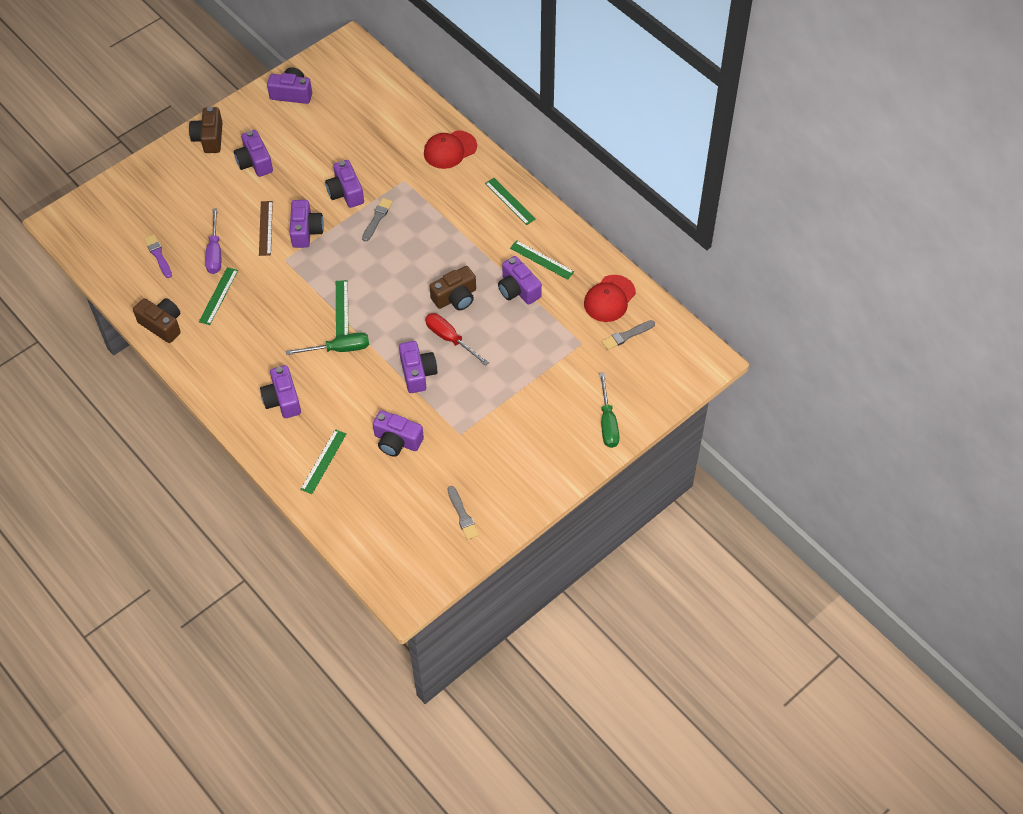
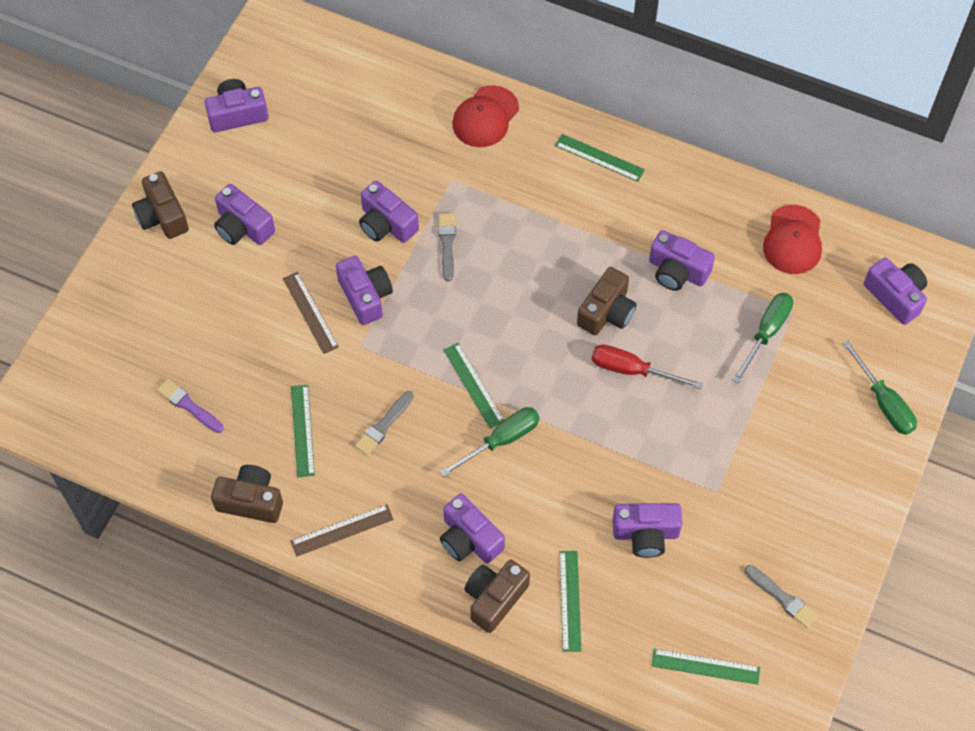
camera: 25 degrees left, 5 degrees up
purple screwdriver [205,208,221,274] -> none
purple camera [399,341,437,393] -> purple camera moved to [864,258,927,325]
green ruler [510,240,574,280] -> green ruler moved to [651,649,760,685]
grey brush [602,320,655,350] -> grey brush moved to [355,391,414,456]
none -> brown ruler [291,504,394,557]
none -> brown camera [464,560,530,633]
none -> green screwdriver [733,293,793,384]

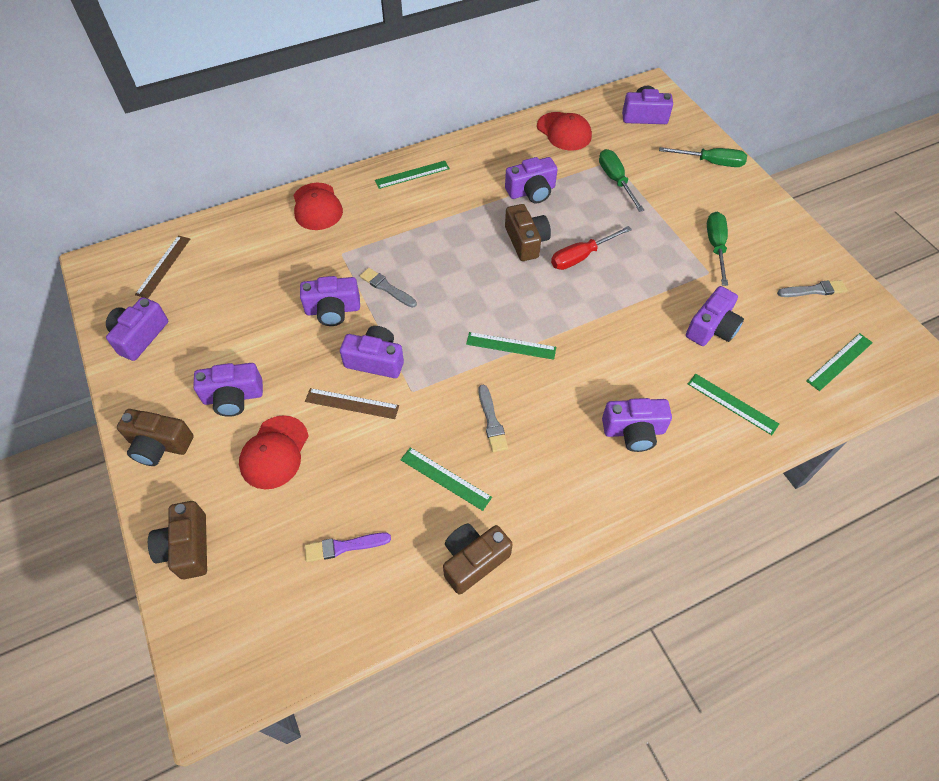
camera: 50 degrees left, 5 degrees down
brown ruler [291,504,394,557] -> brown ruler moved to [135,235,190,299]
green screwdriver [440,407,540,477] -> green screwdriver moved to [707,212,728,286]
brown camera [464,560,530,633] -> brown camera moved to [148,501,207,579]
none -> red cap [239,415,308,489]

